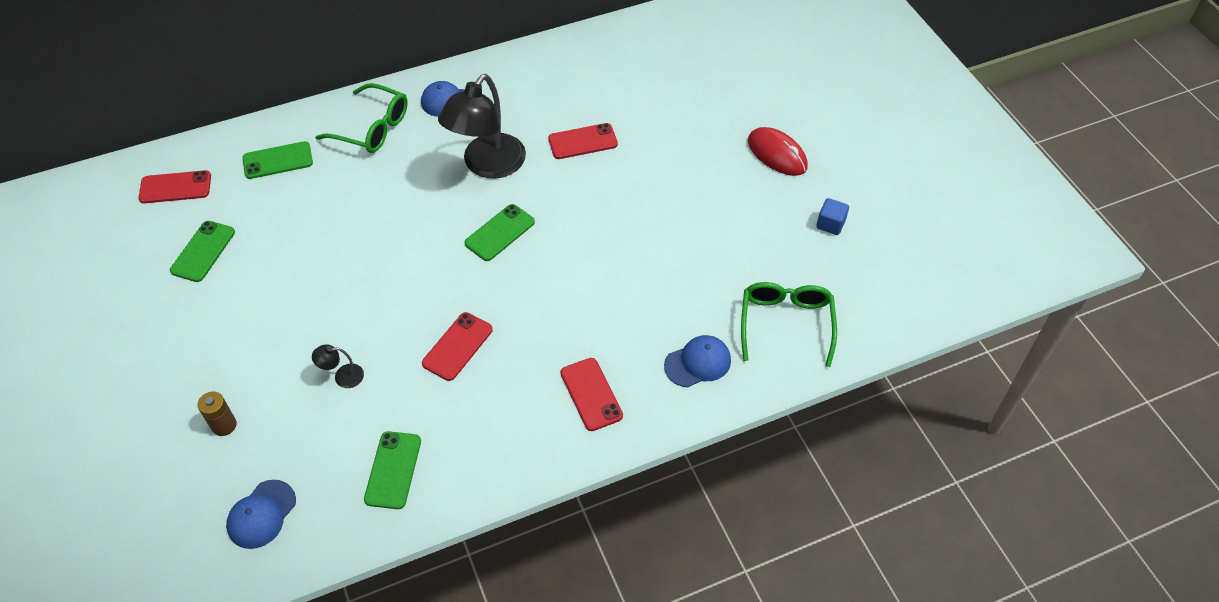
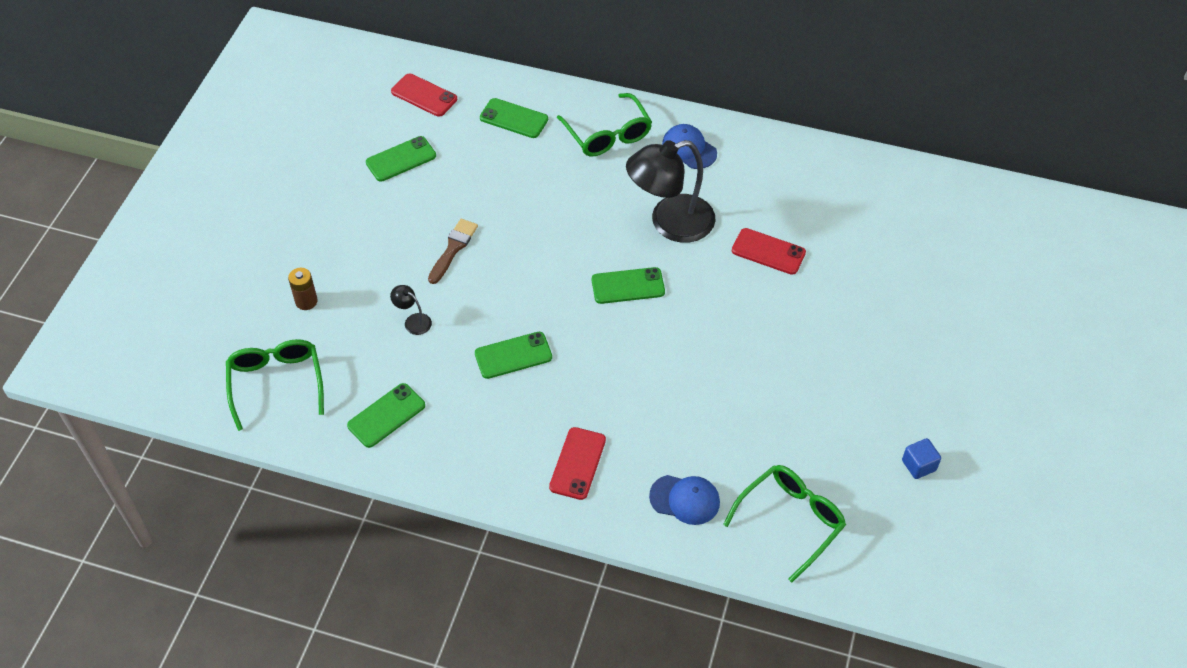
camera: 40 degrees right, 0 degrees up
blue cap [226,480,296,549] -> green glasses [226,339,324,431]
red phone [422,312,493,381] -> green phone [475,332,552,379]
red mouse [748,127,808,176] -> none
none -> brown brush [428,219,478,284]

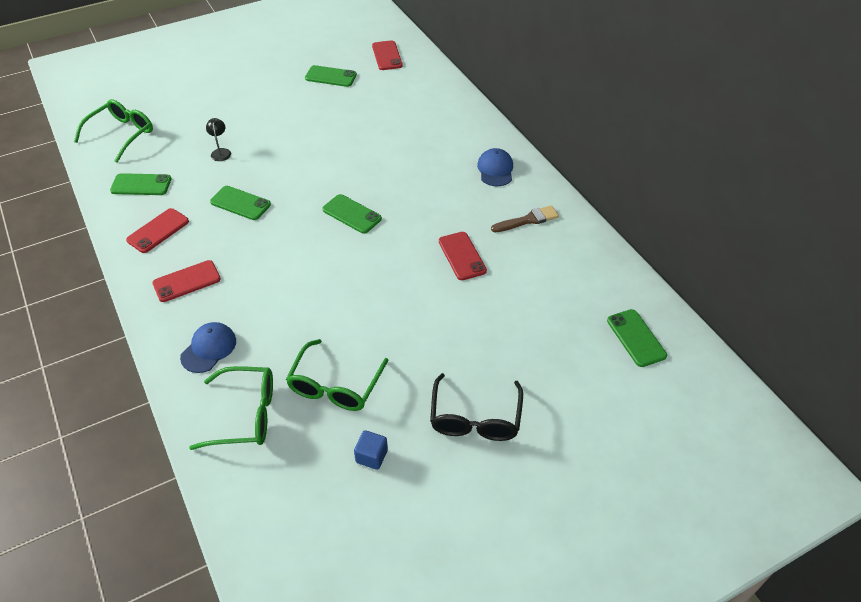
camera: 45 degrees right, 5 degrees down
brown battery [288,268,318,310] -> none
brown brush [428,219,478,284] -> brown brush moved to [491,205,559,232]
green phone [480,98,548,138] -> green phone moved to [607,309,667,367]
green glasses [557,93,652,156] -> green glasses moved to [286,339,388,411]
black lamp [626,140,716,243] -> none
blue cap [649,475,720,525] -> blue cap turned 120 degrees counterclockwise [180,322,236,373]
none -> red phone [126,208,189,253]
none -> black glasses [430,373,523,441]

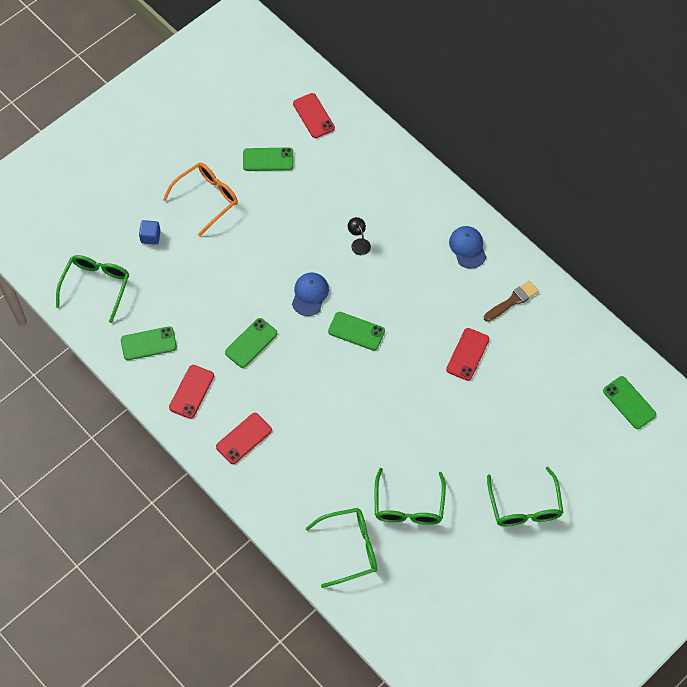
camera: 15 degrees left, 15 degrees up
blue cap [180,322,236,373] -> blue cap moved to [292,272,329,316]
black lamp [206,118,231,161] -> black lamp moved to [348,217,371,255]
green phone [210,186,271,220] -> green phone turned 60 degrees counterclockwise [225,318,277,368]
blue cube [354,430,388,470] -> blue cube moved to [139,220,161,245]
black glasses [430,373,523,441] -> green glasses [487,467,563,526]
red phone [439,232,487,280] -> red phone turned 60 degrees clockwise [446,328,489,381]
none -> orange glasses [163,163,238,236]

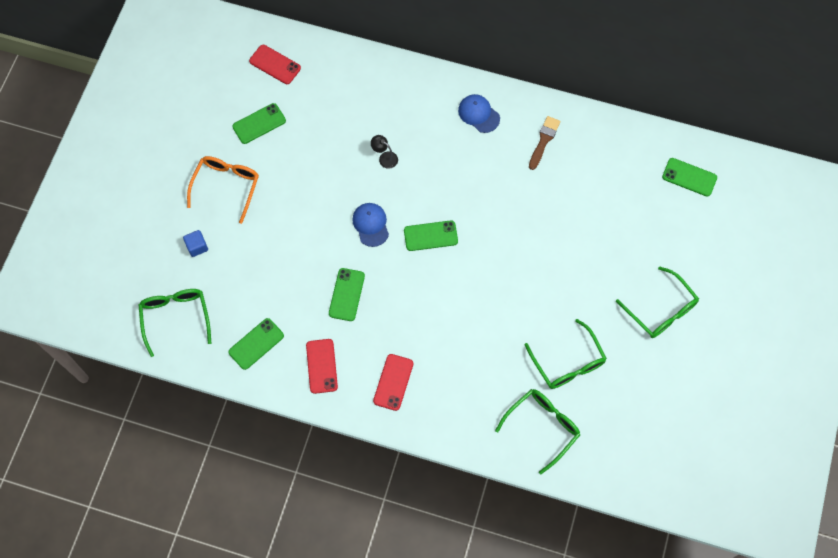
camera: 30 degrees left, 5 degrees up
red phone [446,328,489,381] -> none

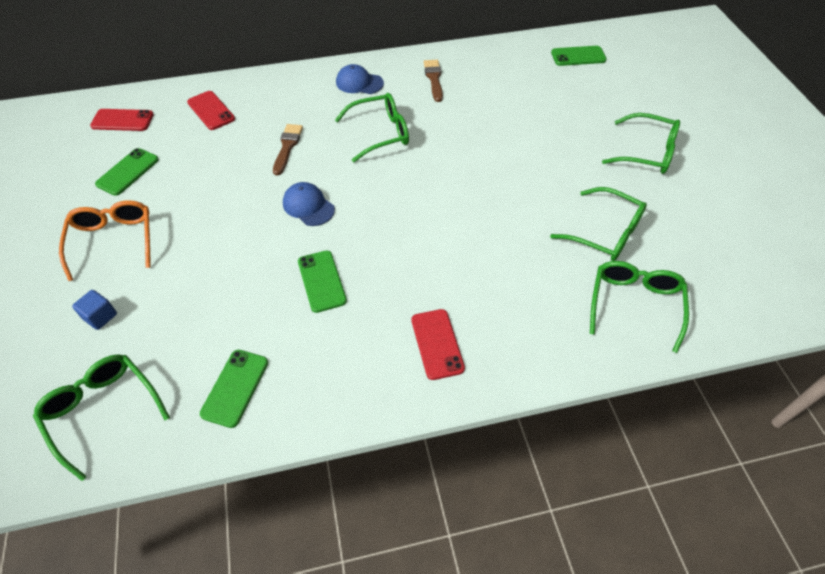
camera: 30 degrees left, 15 degrees down
red phone [306,339,338,394] -> red phone moved to [187,91,235,130]
black lamp [371,135,398,169] -> brown brush [273,124,303,175]
green phone [404,220,458,251] -> none
none -> green glasses [335,93,409,162]

